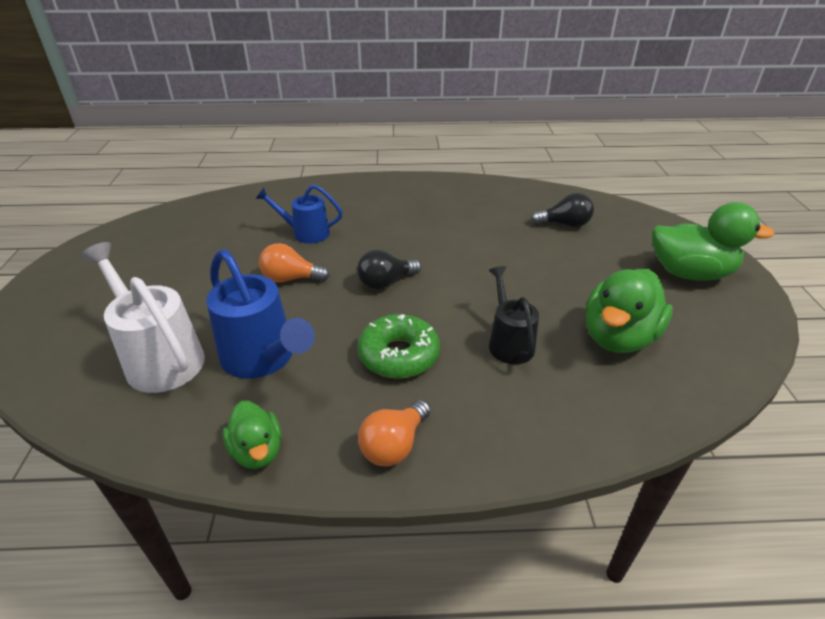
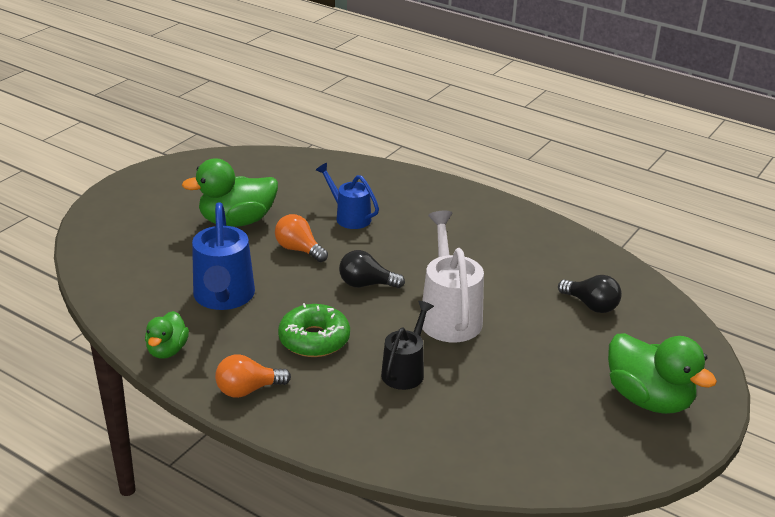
camera: 35 degrees right, 5 degrees down
white watering can [81,242,205,393] -> white watering can moved to [422,211,484,342]
green duck [585,269,673,353] -> green duck moved to [182,158,278,227]

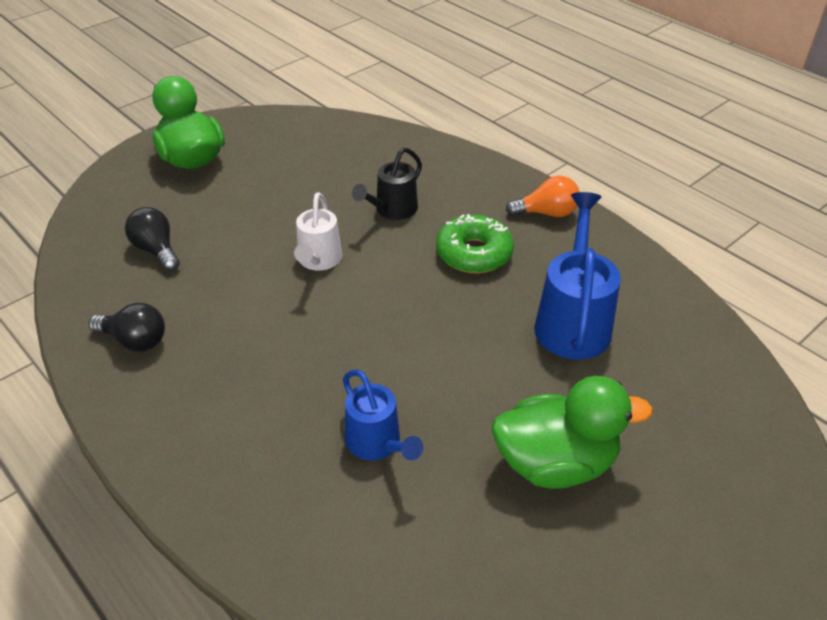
camera: 165 degrees left, 10 degrees up
green duck [145,311,189,359] -> none
orange light bulb [275,214,328,262] -> none
black light bulb [339,250,405,288] -> black light bulb moved to [89,303,165,352]
white watering can [422,211,484,342] -> white watering can [294,192,342,270], size x0.63

